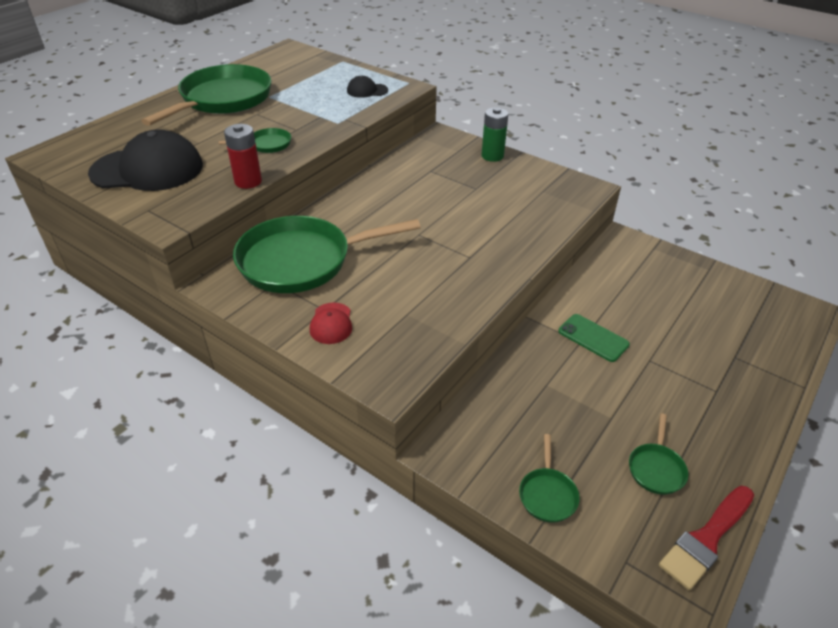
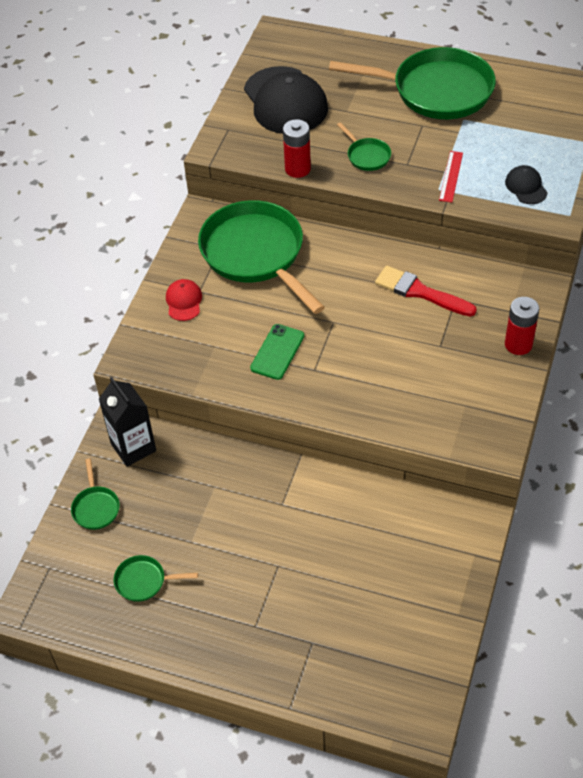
camera: 75 degrees right, 10 degrees up
red cap [310,302,352,344] -> red cap turned 105 degrees clockwise [166,279,202,321]
green battery [482,107,508,162] -> red battery [505,297,539,355]
green pan [519,434,579,523] -> green pan turned 90 degrees counterclockwise [71,458,120,530]
green phone [558,314,630,362] -> green phone moved to [250,324,304,380]
red brush [659,486,754,590] -> red brush moved to [375,266,477,317]
none -> black carton [99,377,156,467]
none -> red ruler [439,151,463,203]

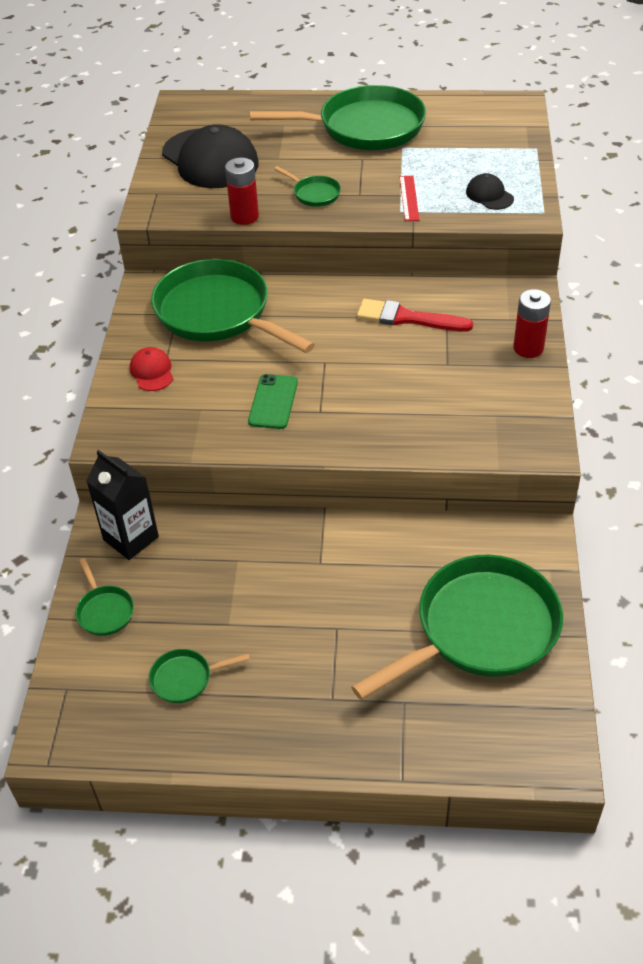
camera: 15 degrees left, 5 degrees down
none -> green pan [351,554,563,700]

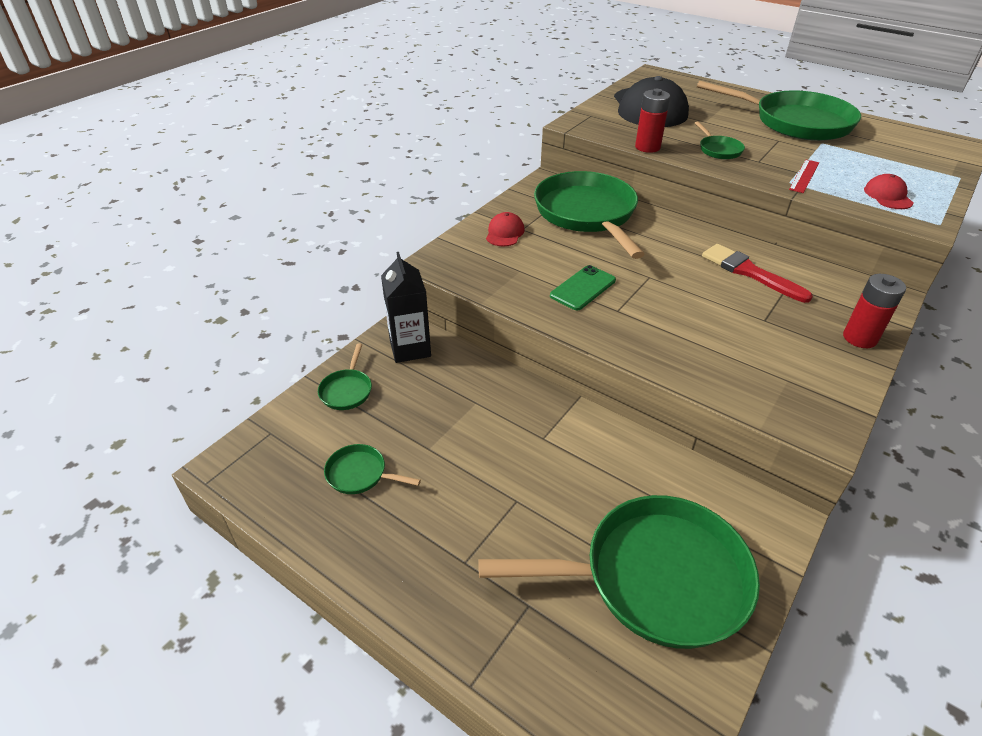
camera: 30 degrees right, 5 degrees down
black cap [466,173,514,210] -> red cap [864,174,913,209]

